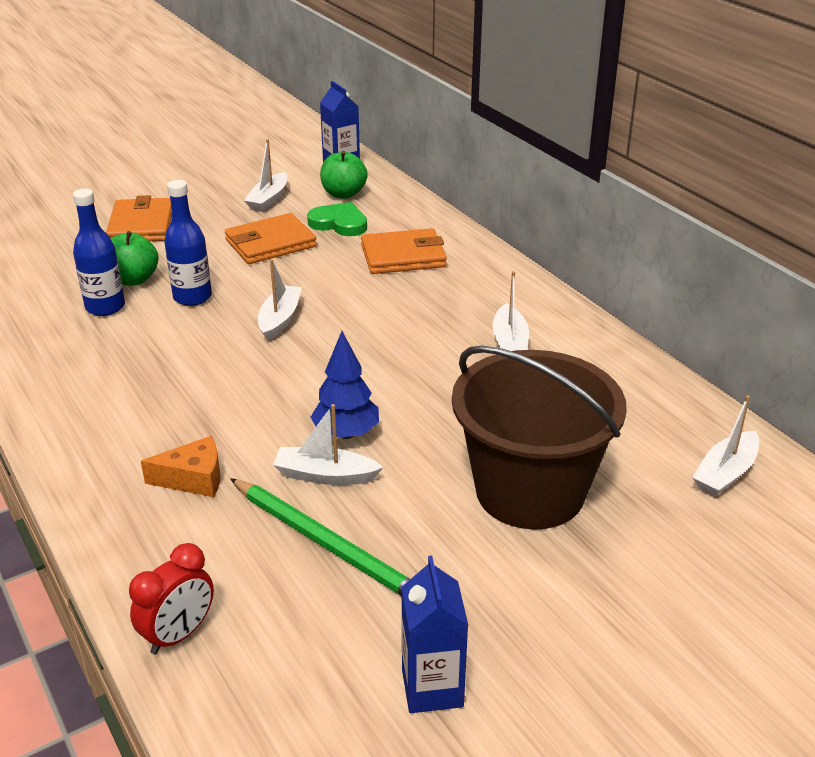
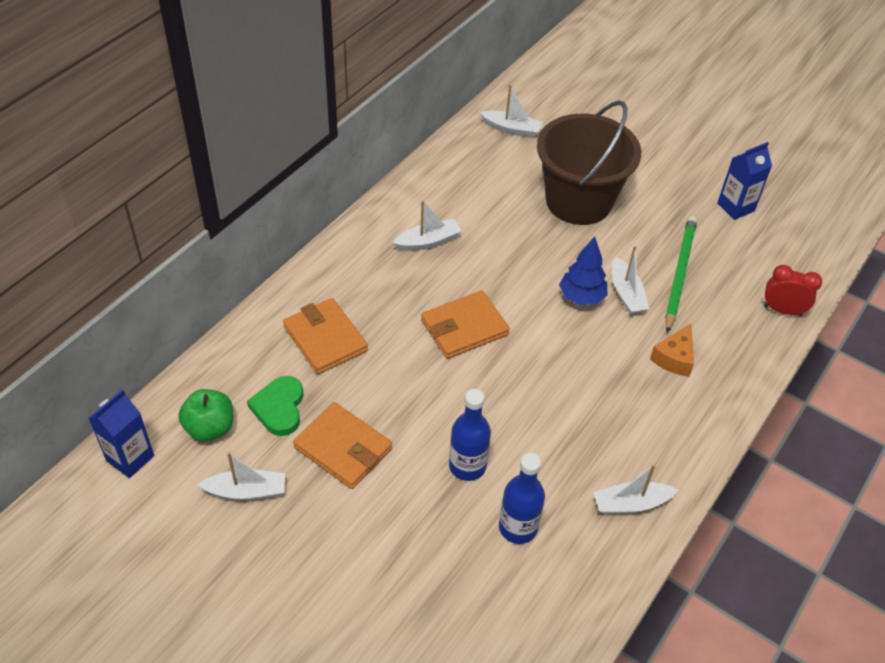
camera: 115 degrees left, 15 degrees up
orange wallet [106,195,172,241] -> orange wallet moved to [421,291,510,359]
green apple [111,231,159,286] -> none
orange cheese [141,436,220,497] -> orange cheese turned 120 degrees counterclockwise [650,323,694,377]
white boat [258,259,302,341] -> white boat moved to [594,464,679,514]

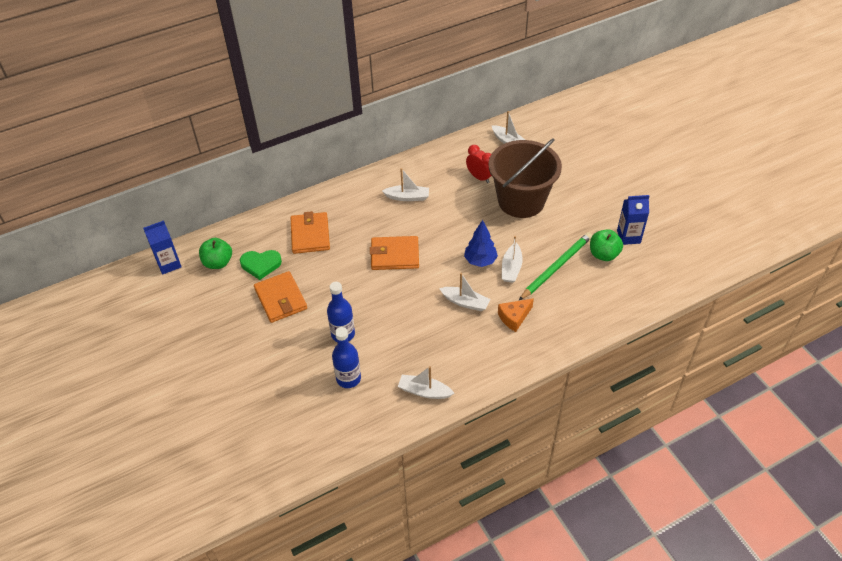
camera: 30 degrees right, 0 degrees up
white boat [198,452,285,500] -> white boat moved to [439,273,490,311]
green heart [247,376,304,436] -> green heart turned 120 degrees counterclockwise [240,250,282,280]
red clock [764,265,822,316] -> red clock moved to [466,145,492,183]
none -> green apple [590,229,623,261]

